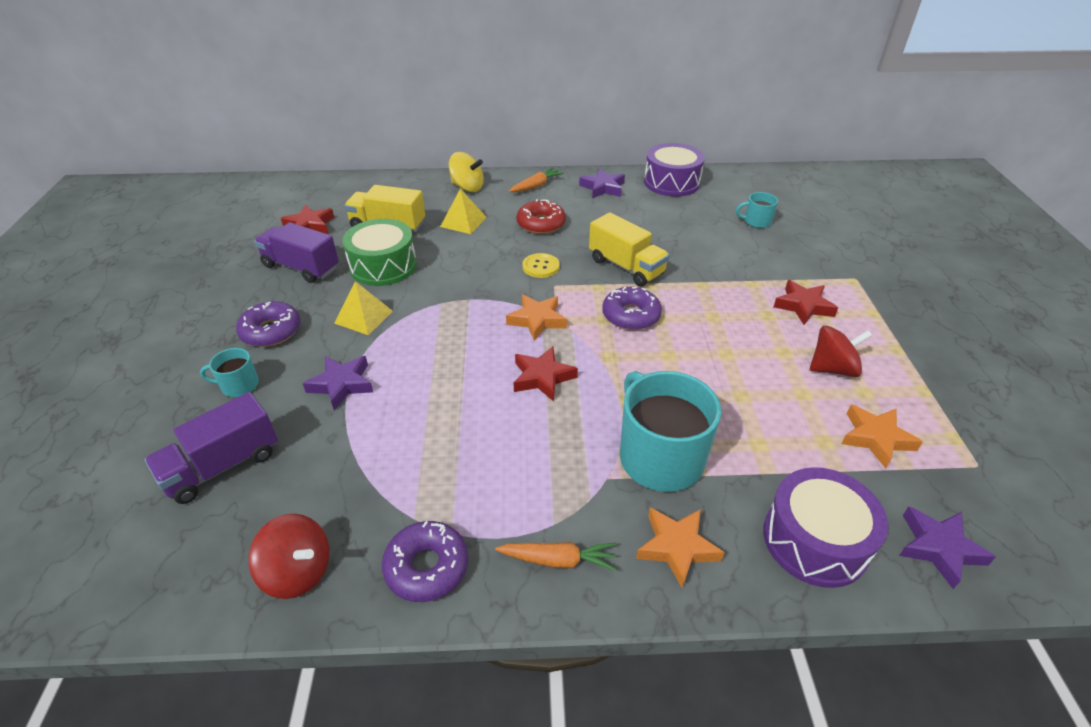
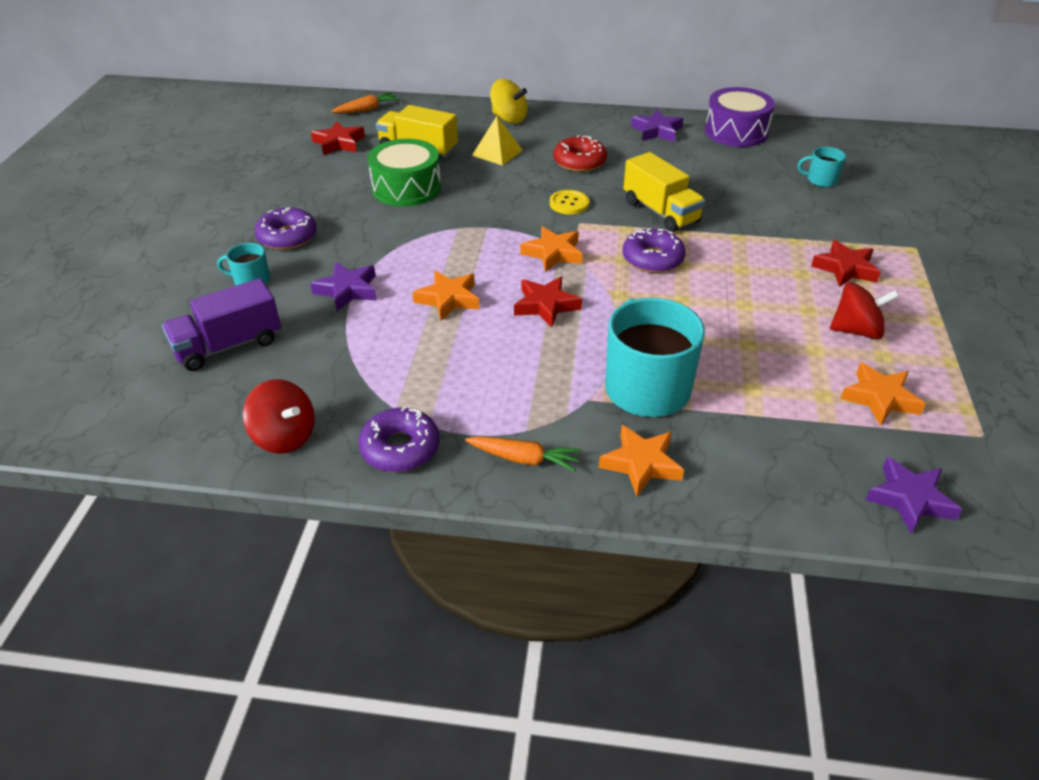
camera: 10 degrees right, 0 degrees up
purple truck [254,222,339,283] -> none
yellow pyramid [334,281,393,335] -> none
orange carrot [509,167,564,192] -> orange carrot moved to [331,92,399,114]
purple drum [763,467,888,588] -> none
none -> orange star [412,270,480,321]

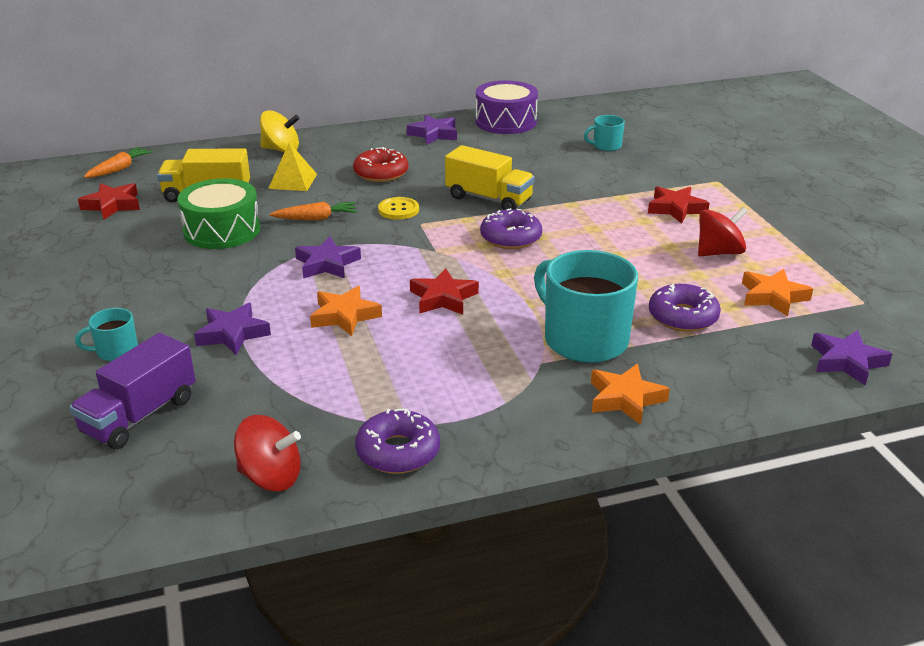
camera: 25 degrees left, 10 degrees down
purple donut [254,207,317,250] -> purple donut moved to [649,284,721,332]
orange carrot [465,436,581,472] -> orange carrot moved to [270,202,357,220]
orange star [521,226,583,272] -> none
none -> purple star [295,236,361,279]

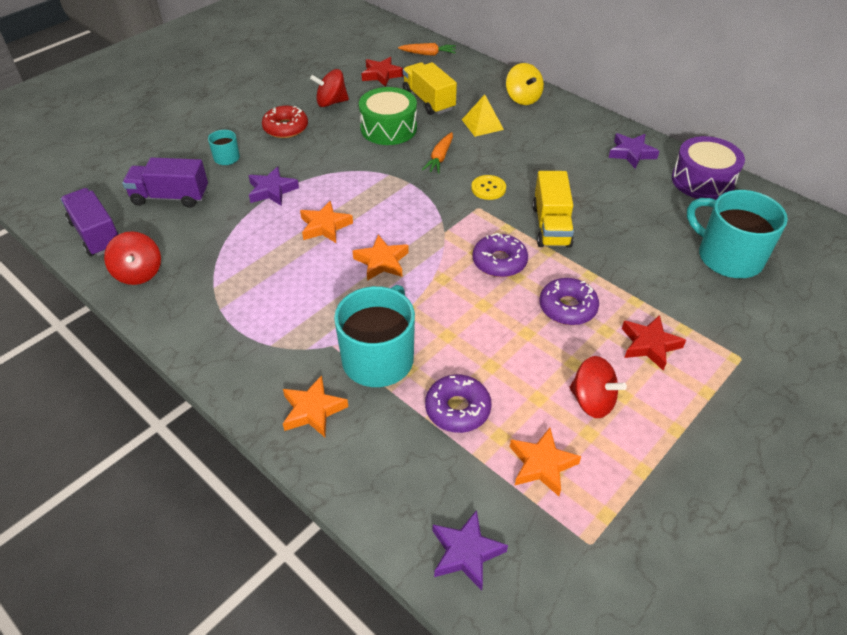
camera: 60 degrees right, 15 degrees up
orange carrot [270,202,357,220] -> orange carrot turned 60 degrees clockwise [422,132,453,174]
purple star [295,236,361,279] -> none
red donut [353,147,408,182] -> red donut moved to [262,106,308,138]
purple donut [355,409,440,474] -> purple donut moved to [540,278,599,325]
red star [410,268,479,315] -> orange star [353,235,409,281]
turquoise mug [584,115,625,151] -> turquoise mug [687,190,788,278], size x2.13
none -> purple truck [61,188,119,256]
none -> red spinning top [310,69,349,107]

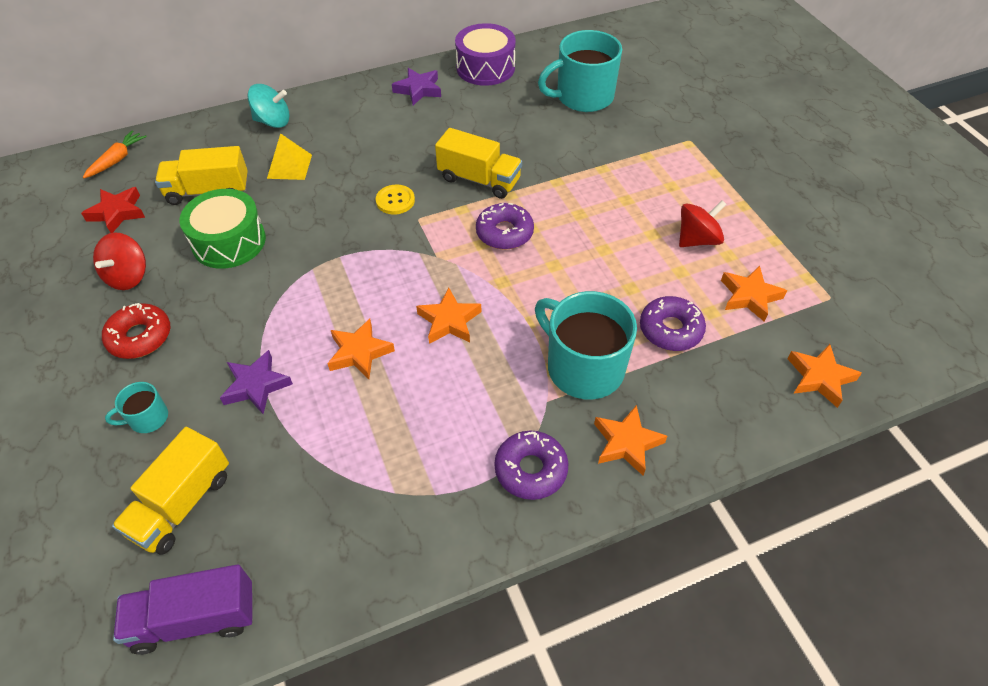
camera: 65 degrees left, 5 degrees up
red spinning top [104,231,161,285] -> none
purple truck [122,157,208,208] -> yellow truck [112,427,229,555]
orange carrot [422,132,453,174] -> none
purple star [433,510,508,591] -> orange star [787,344,862,408]
yellow spinning top [506,63,544,105] -> turquoise spinning top [247,84,290,128]
purple donut [540,278,599,325] -> purple donut moved to [494,431,568,500]
red star [622,315,686,370] -> none

